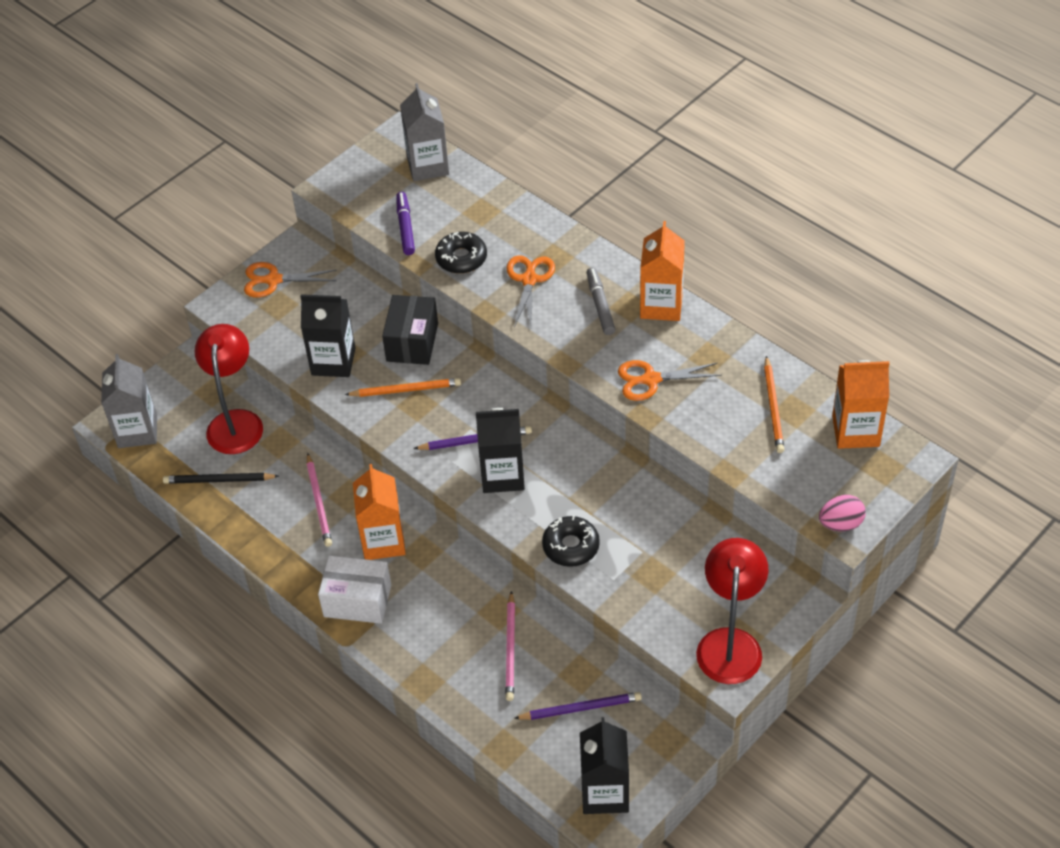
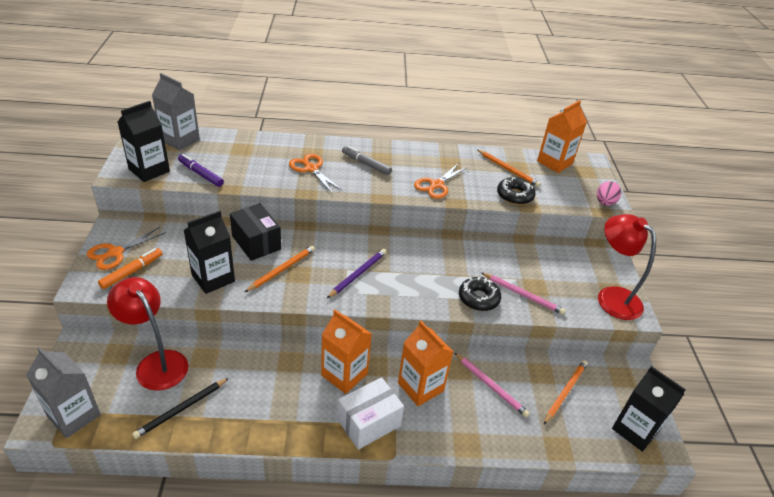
camera: 50 degrees left, 10 degrees down
pink pencil [307,453,332,547] -> pink pencil moved to [482,273,566,315]
black donut [435,232,487,274] -> black donut moved to [497,177,536,205]
black carton [476,408,525,493] -> black carton moved to [118,101,170,182]
purple pencil [514,692,642,720] -> orange pencil [544,360,588,424]
orange carton [640,221,685,321] -> orange carton moved to [398,321,453,406]
none -> orange marker [98,248,163,289]

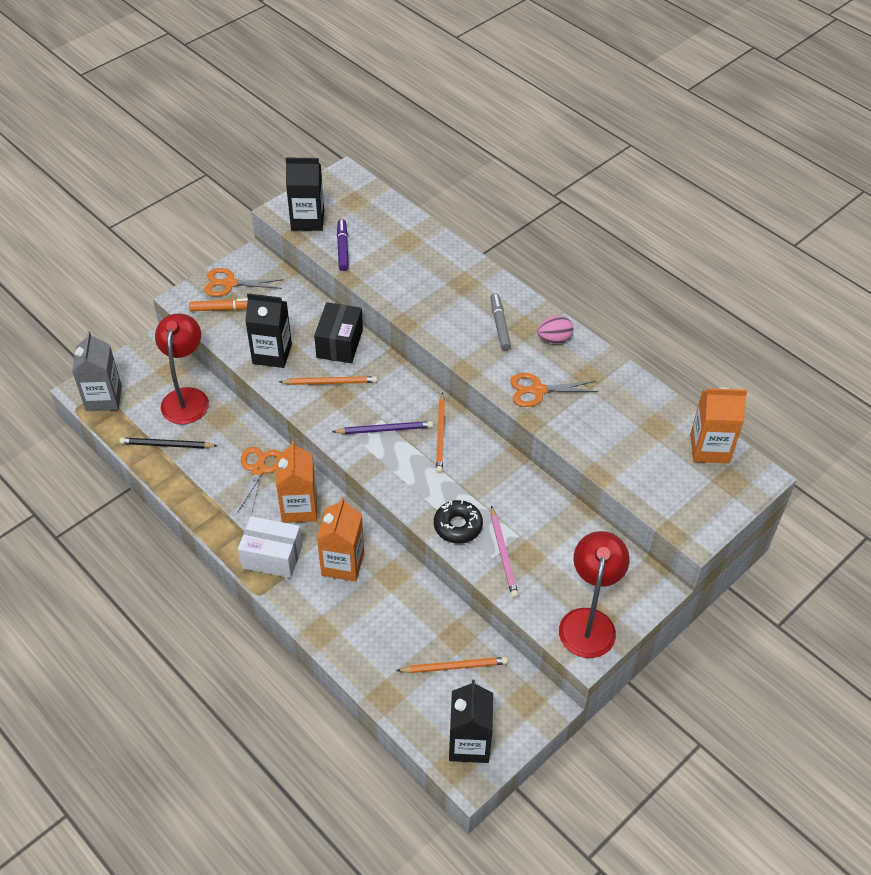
camera: 50 degrees right, 10 degrees up
grey carton [152,73,200,150] -> none
orange scissors [289,154,343,194] -> orange scissors moved to [236,447,281,515]
pink pencil [455,353,530,417] -> none
orange pencil [477,150,541,187] -> orange pencil moved to [436,392,445,473]
black donut [497,177,536,205] -> none
pink egg [597,181,621,206] -> pink egg moved to [537,315,573,343]

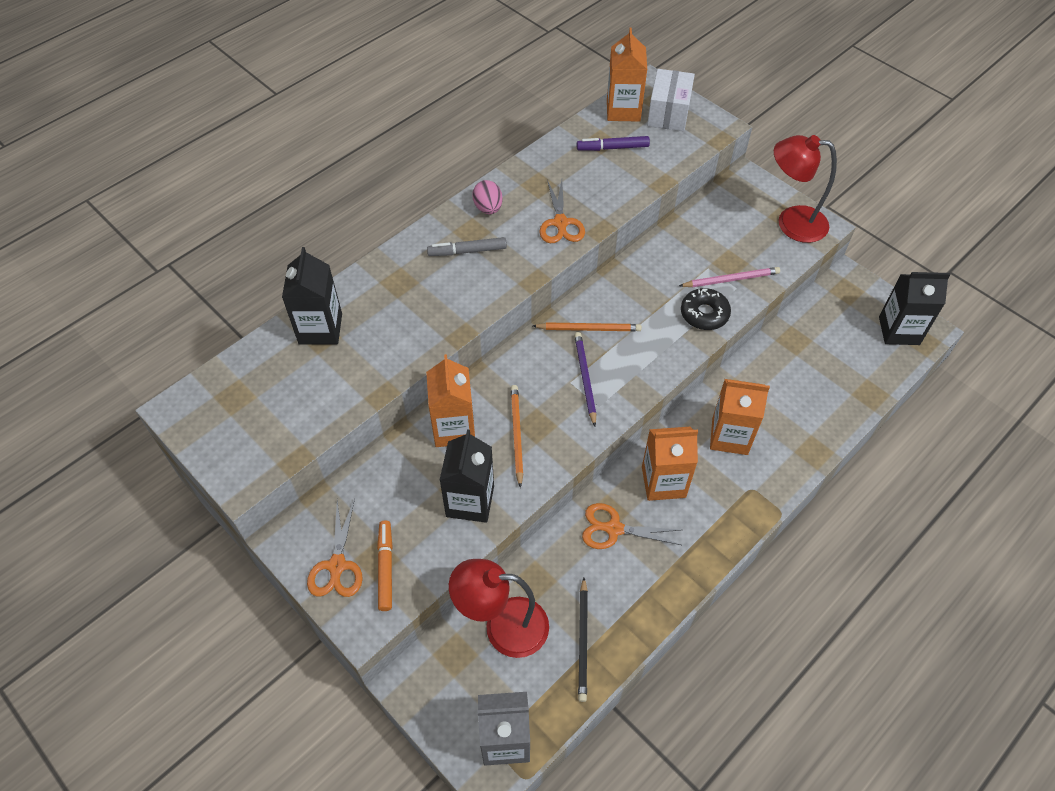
camera: 90 degrees left, 5 degrees up
white box [238,516,302,578] -> white box moved to [647,69,695,131]
black carton [286,157,324,231] -> black carton moved to [282,247,342,345]
black box [314,302,363,363] -> orange carton [426,354,475,447]
purple marker [337,219,349,271] -> purple marker moved to [577,136,650,151]
orange pencil [396,657,508,673] -> none

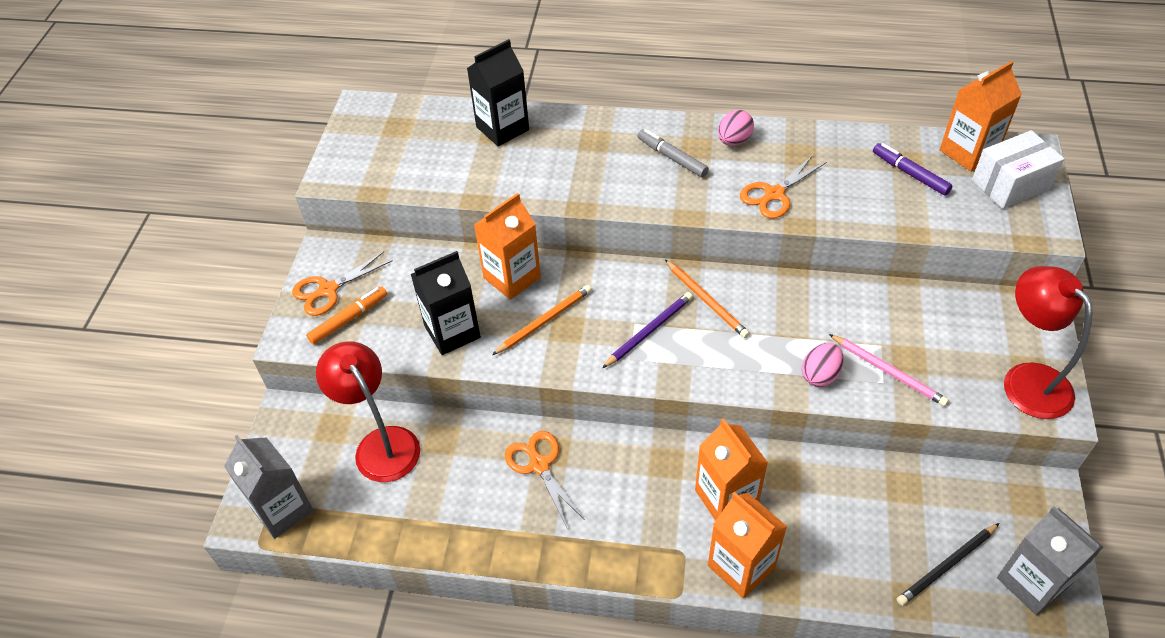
camera: 55 degrees right, 5 degrees down
black pencil [578,578,588,702] -> black pencil moved to [897,523,999,606]
orange carton [642,427,698,501] -> orange carton moved to [708,492,787,599]
black donut [681,288,731,330] -> pink egg [802,343,844,387]
black carton [879,272,951,345] -> grey carton [997,506,1103,615]

